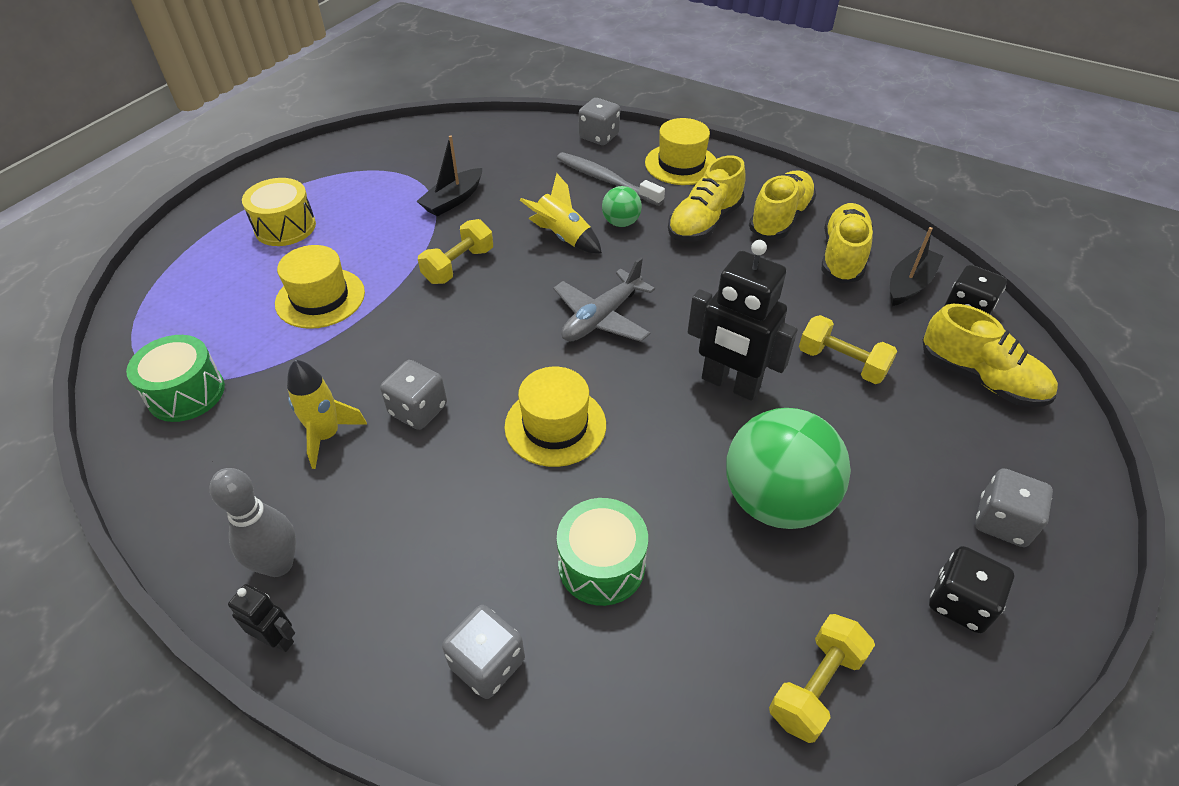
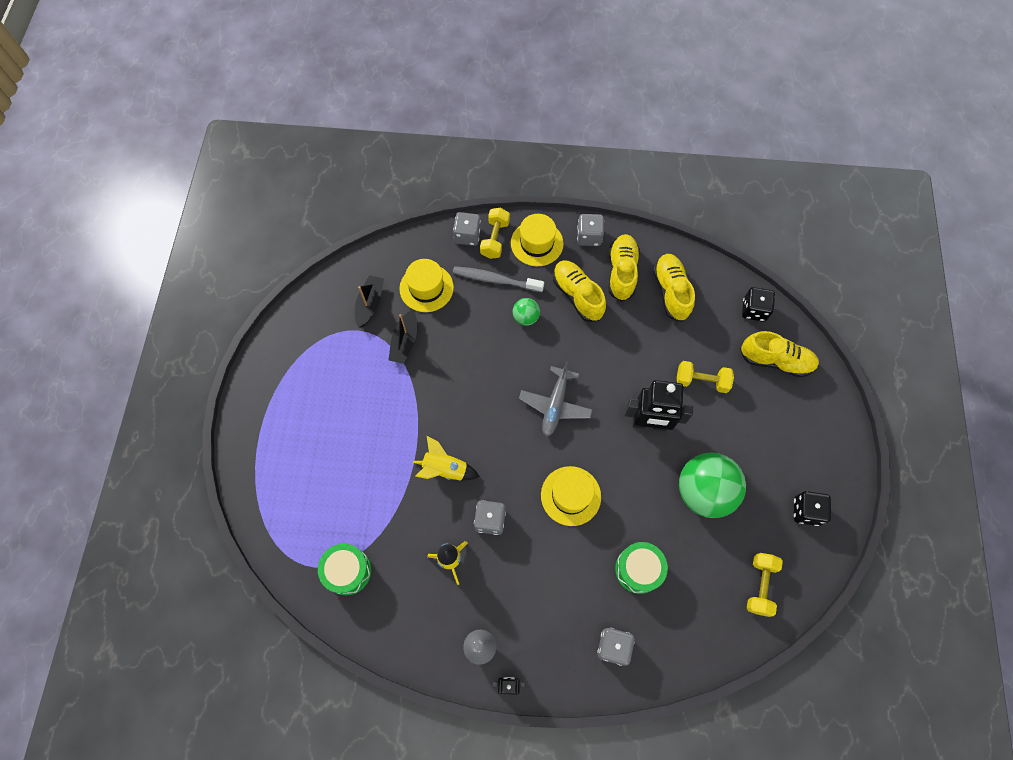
camera: 25 degrees left, 20 degrees up
yellow drum [242,178,316,246] -> none
yellow hat [275,245,365,329] -> yellow hat moved to [399,259,454,312]
yellow dumbbell [418,219,493,284] -> yellow dumbbell moved to [480,208,510,259]
yellow rocket [520,173,602,253] -> yellow rocket moved to [413,436,480,481]
yellow shoe [668,155,746,242] -> yellow shoe turned 135 degrees clockwise [553,260,606,322]
black boat [890,227,943,306] -> black boat moved to [355,275,384,328]
grey dice [975,468,1053,547] -> grey dice moved to [577,214,604,246]

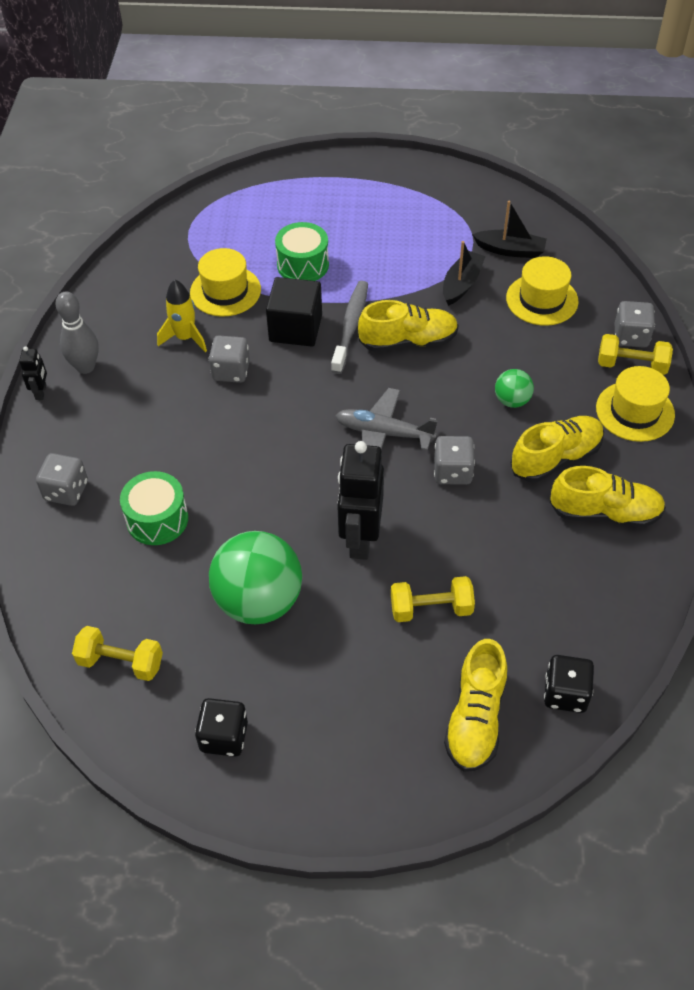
camera: 90 degrees right, 15 degrees down
green drum [318,543,371,595] -> green drum moved to [275,222,329,281]
black boat [388,309,417,364] -> black boat turned 105 degrees clockwise [443,241,486,306]
yellow rocket [413,436,480,481] -> black cube [266,277,322,346]
grey toothbrush [453,266,544,292] -> grey toothbrush moved to [331,281,368,374]
yellow hat [541,466,601,526] -> yellow hat moved to [190,248,261,317]
grey dice [577,214,604,246] -> grey dice moved to [434,436,475,485]
yellow shoe [653,254,695,322] -> yellow shoe moved to [358,300,459,352]
yellow dumbbell [677,361,734,393] -> yellow dumbbell turned 75 degrees clockwise [391,576,475,622]

